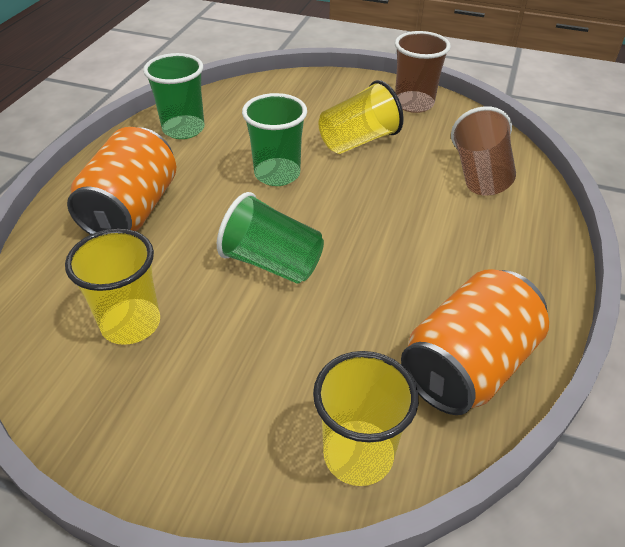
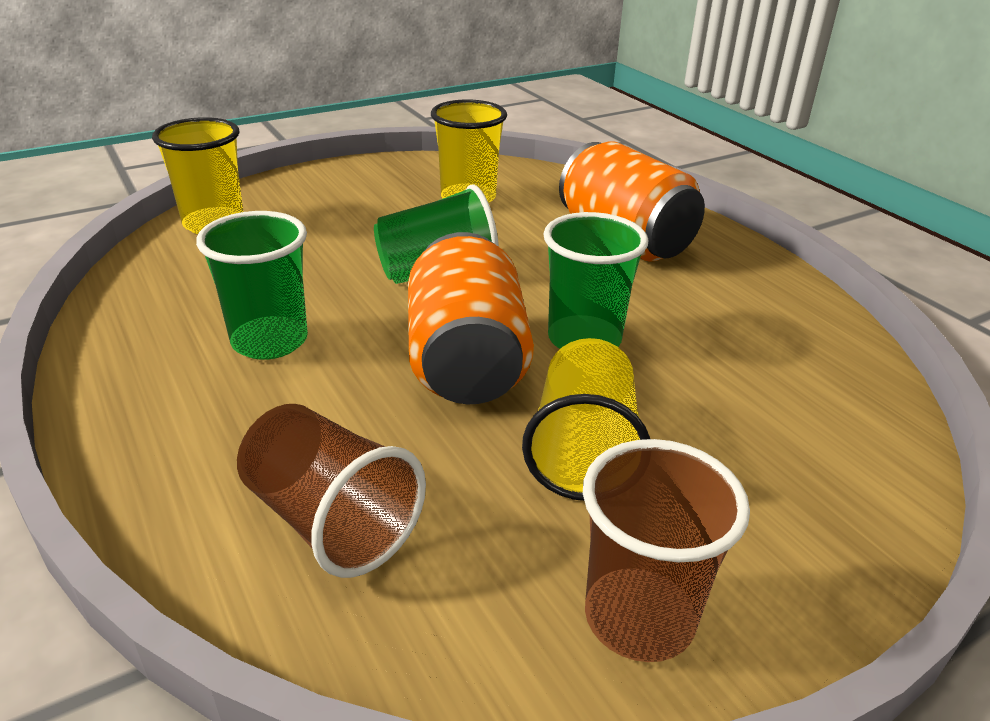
camera: 130 degrees right, 10 degrees down
green cup [143,53,204,139] -> green cup moved to [196,211,308,360]
orange can [401,269,549,415] -> orange can moved to [408,232,534,404]

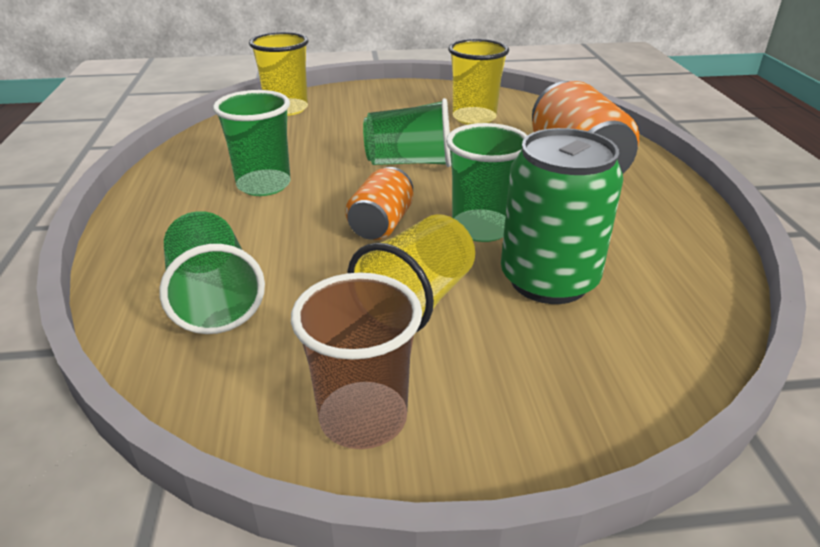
camera: 25 degrees right, 0 degrees up
brown cup [237,404,426,578] -> green cup [159,211,265,334]
orange can [408,232,534,404] -> orange can [345,167,413,240], size x0.58
none -> green can [501,128,623,304]

